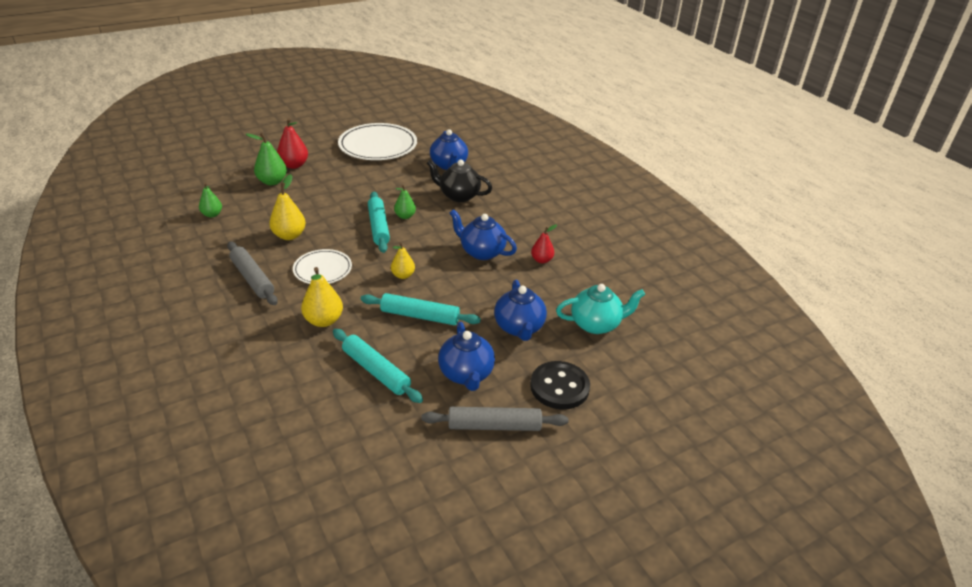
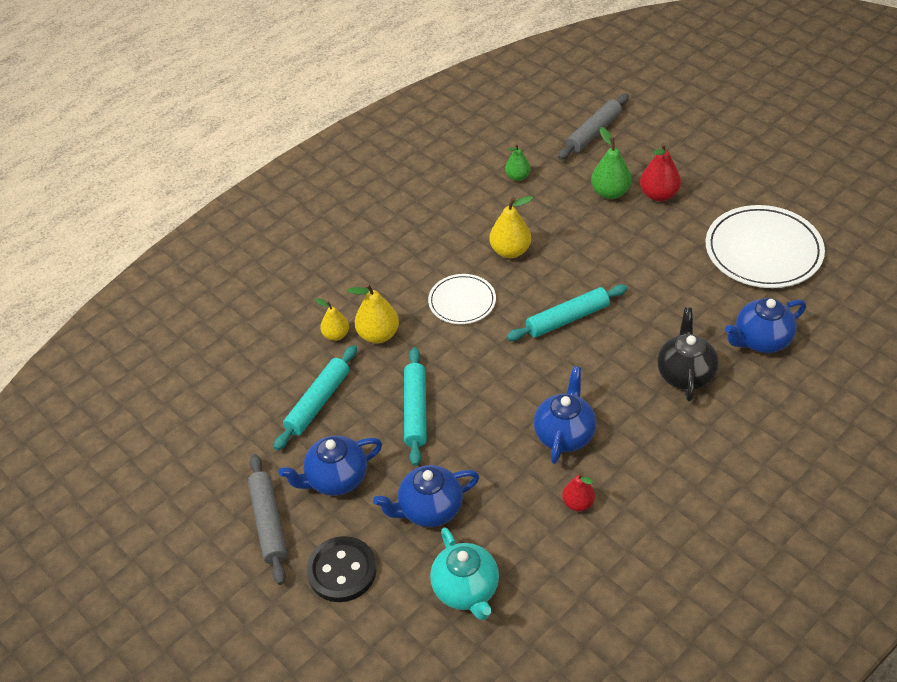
camera: 80 degrees right, 10 degrees up
grey rolling pin [227,241,278,305] -> grey rolling pin moved to [558,94,629,160]
yellow pear [391,242,415,279] -> yellow pear moved to [315,298,349,341]
green pear [394,185,416,219] -> none

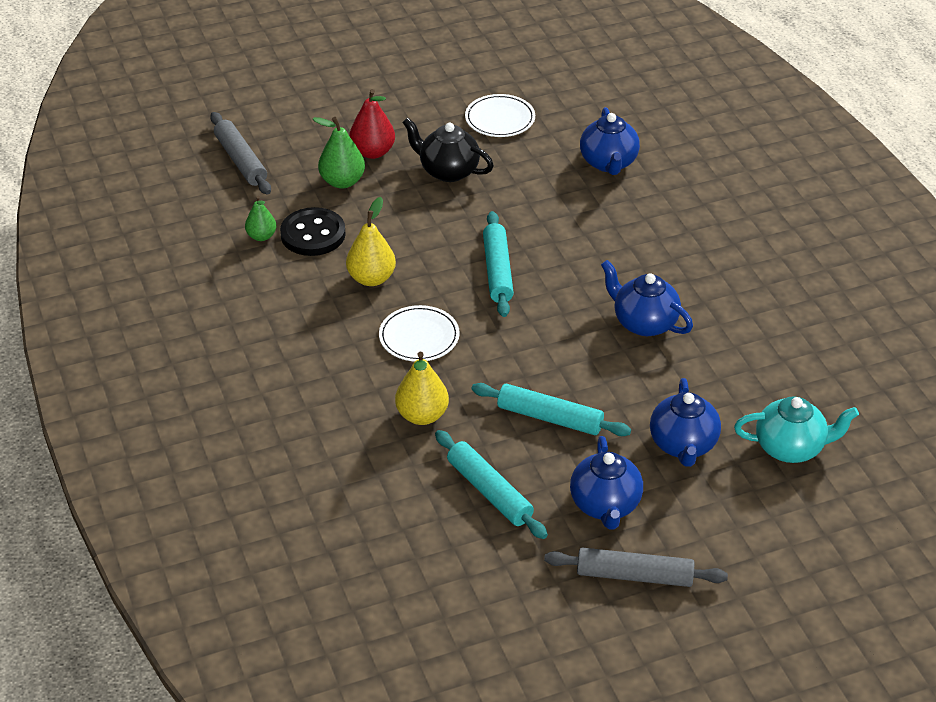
camera: 70 degrees left, 5 degrees down
black button [306,536,377,602] -> black button moved to [280,207,346,256]
yellow pear [315,298,349,341] -> none
red pear [562,473,595,511] -> none
black teapot [657,308,719,402] -> black teapot moved to [402,117,494,182]
white plate [706,205,825,288] -> white plate [465,94,535,137], size x0.57

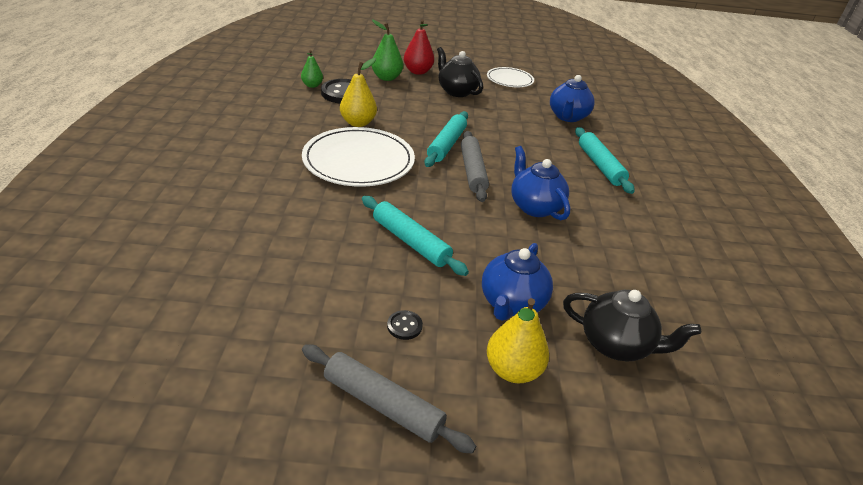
camera: 20 degrees right, 5 degrees down
grey rolling pin [210,112,271,195] -> grey rolling pin moved to [461,131,489,202]
white plate [379,305,460,361] -> white plate [302,127,415,187], size x1.74
yellow pear [395,351,449,425] -> yellow pear moved to [487,298,549,383]
turquoise rolling pin [435,430,548,539] -> turquoise rolling pin moved to [575,127,635,194]
blue teapot [570,436,643,530] -> black button [387,310,423,340]
turquoise teapot [734,396,859,463] -> black teapot [563,290,701,362]

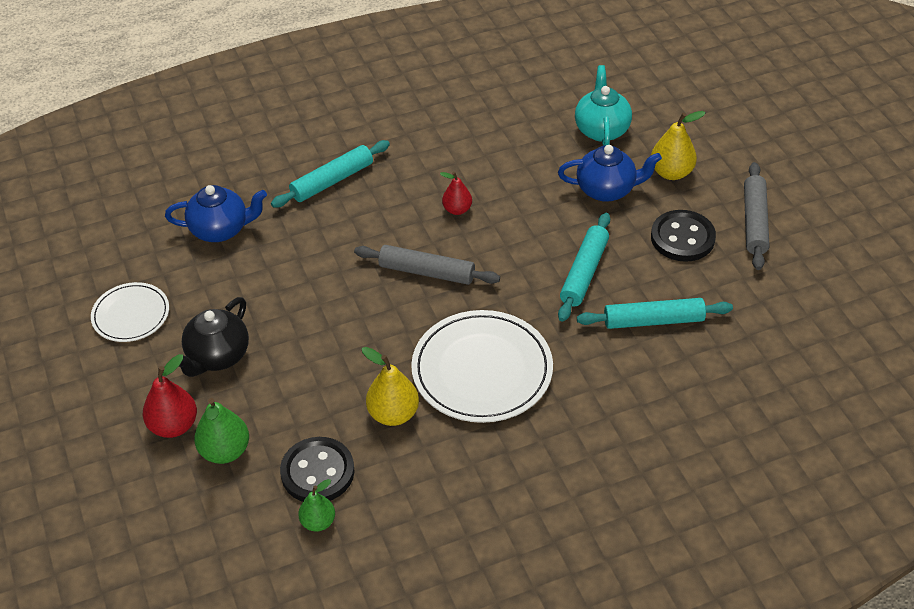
camera: 110 degrees left, 10 degrees up
black button [387,310,423,340] -> black button [651,210,716,262], size x2.18
turquoise rolling pin [424,111,468,167] -> turquoise rolling pin moved to [577,298,733,329]
grey rolling pin [461,131,489,202] -> grey rolling pin turned 45 degrees clockwise [354,245,500,285]
blue teapot [511,146,570,220] -> red pear [440,172,472,215]
black teapot [563,290,701,362] -> turquoise teapot [575,65,632,146]

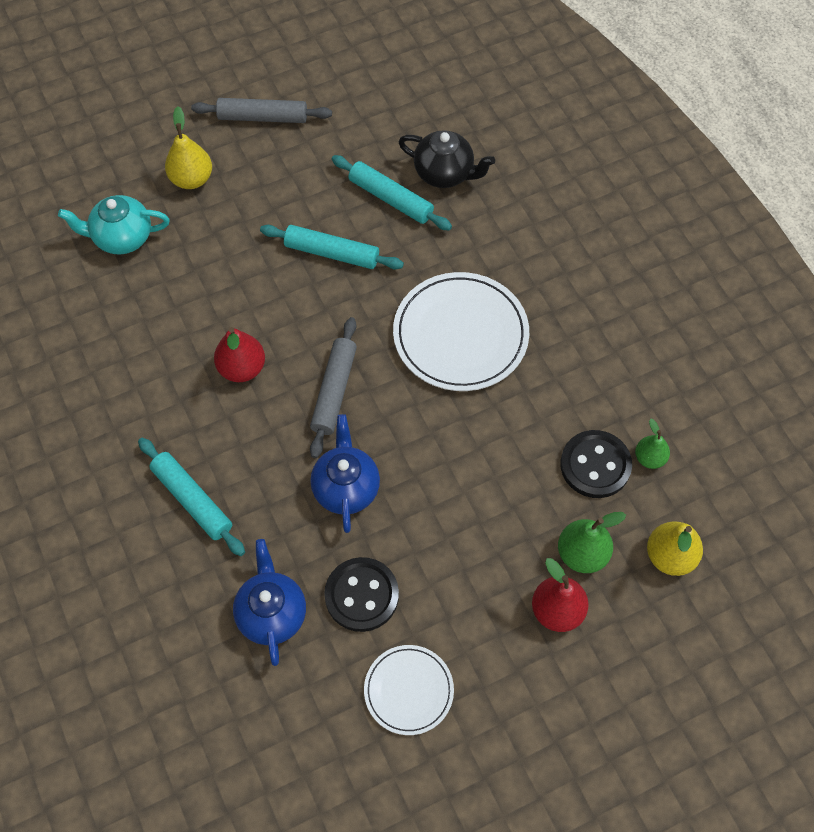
camera: 95 degrees left, 15 degrees up
black teapot [179,297,249,377] -> black teapot moved to [399,131,495,188]
yellow pear [362,347,419,426] -> yellow pear moved to [647,522,703,576]
red pear [440,172,472,215] -> red pear [214,327,265,382], size x1.54
blue teapot [558,145,662,202] -> blue teapot moved to [310,414,380,533]
turquoise rolling pin [577,298,733,329] -> turquoise rolling pin turned 45 degrees counterclockwise [332,155,452,230]
black button [651,210,716,262] -> black button moved to [324,557,399,632]

